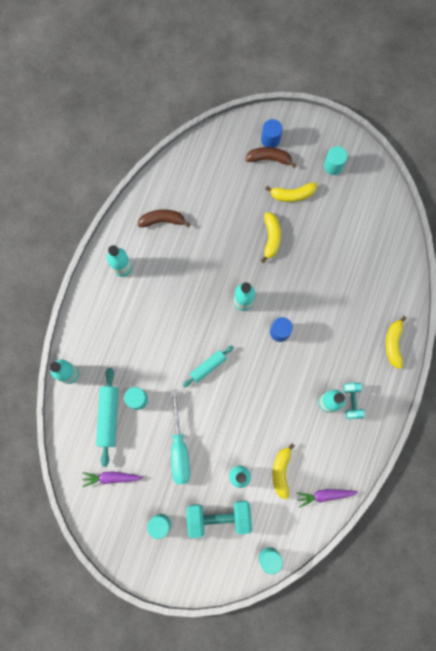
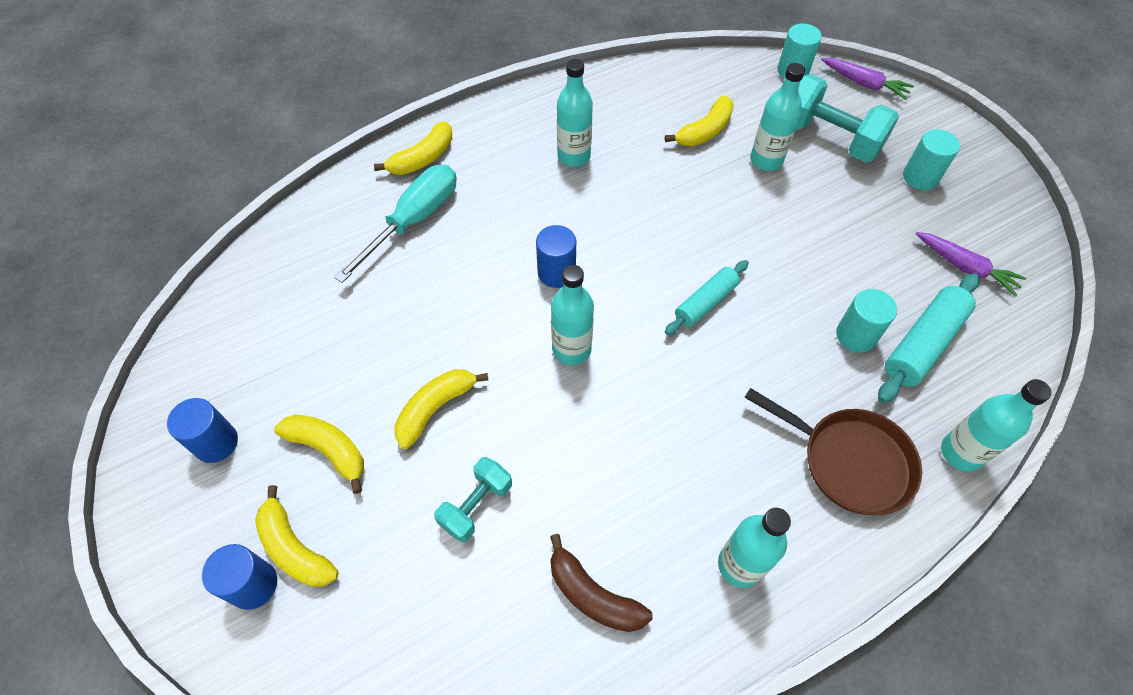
camera: 140 degrees left, 20 degrees down
turquoise screwdriver [171,389,190,485] -> turquoise screwdriver moved to [334,165,457,283]
turquoise rolling pin [183,346,234,387] -> turquoise rolling pin turned 45 degrees counterclockwise [665,260,749,335]
brown banana [245,147,297,168] -> yellow banana [255,485,338,587]
purple carrot [297,489,358,508] -> purple carrot moved to [821,58,914,100]
turquoise cylinder [324,146,348,175] -> blue cylinder [167,398,238,463]
turquoise dumbbell [343,383,365,419] -> turquoise dumbbell moved to [434,457,512,542]
none -> brown pan [744,388,922,515]

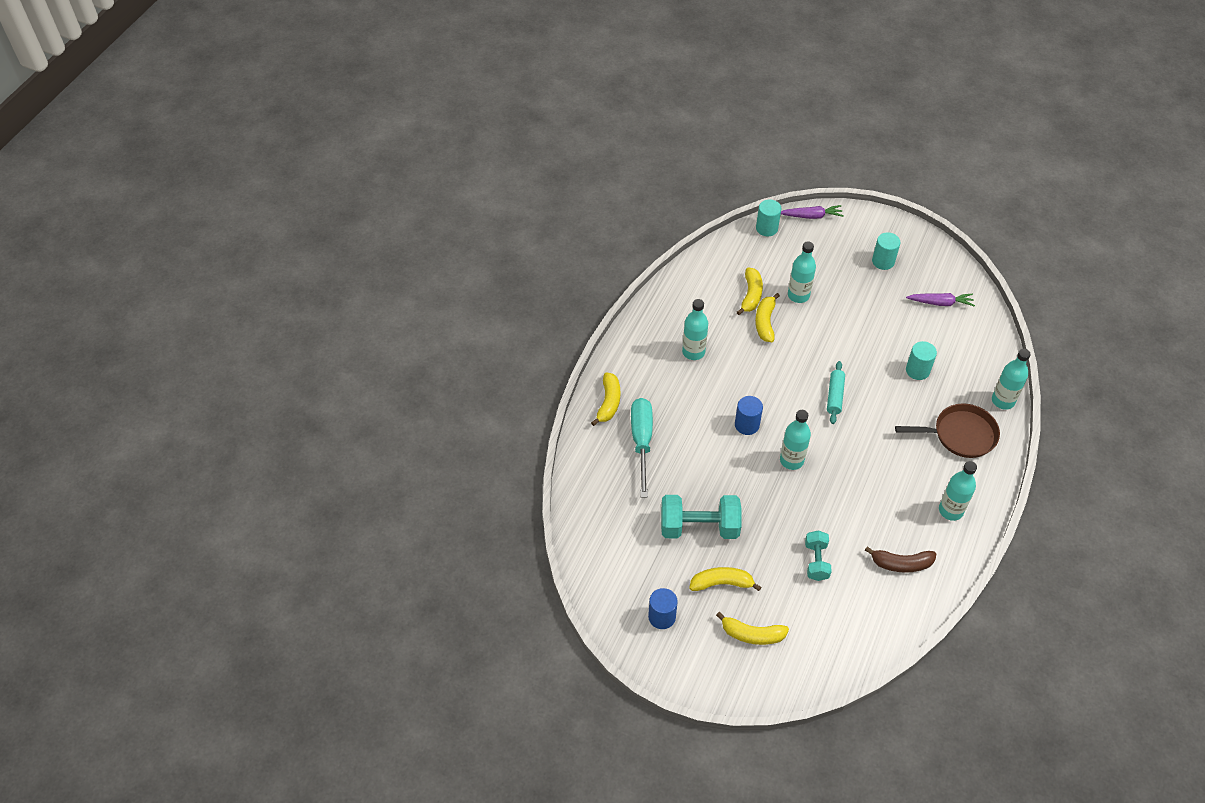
camera: 35 degrees left, 5 degrees down
blue cylinder [202,544,277,610] -> none
yellow banana [395,369,488,449] -> yellow banana moved to [755,293,780,342]
turquoise dumbbell [796,74,899,162] -> turquoise dumbbell moved to [661,495,741,539]
turquoise rolling pin [878,273,979,403] -> none

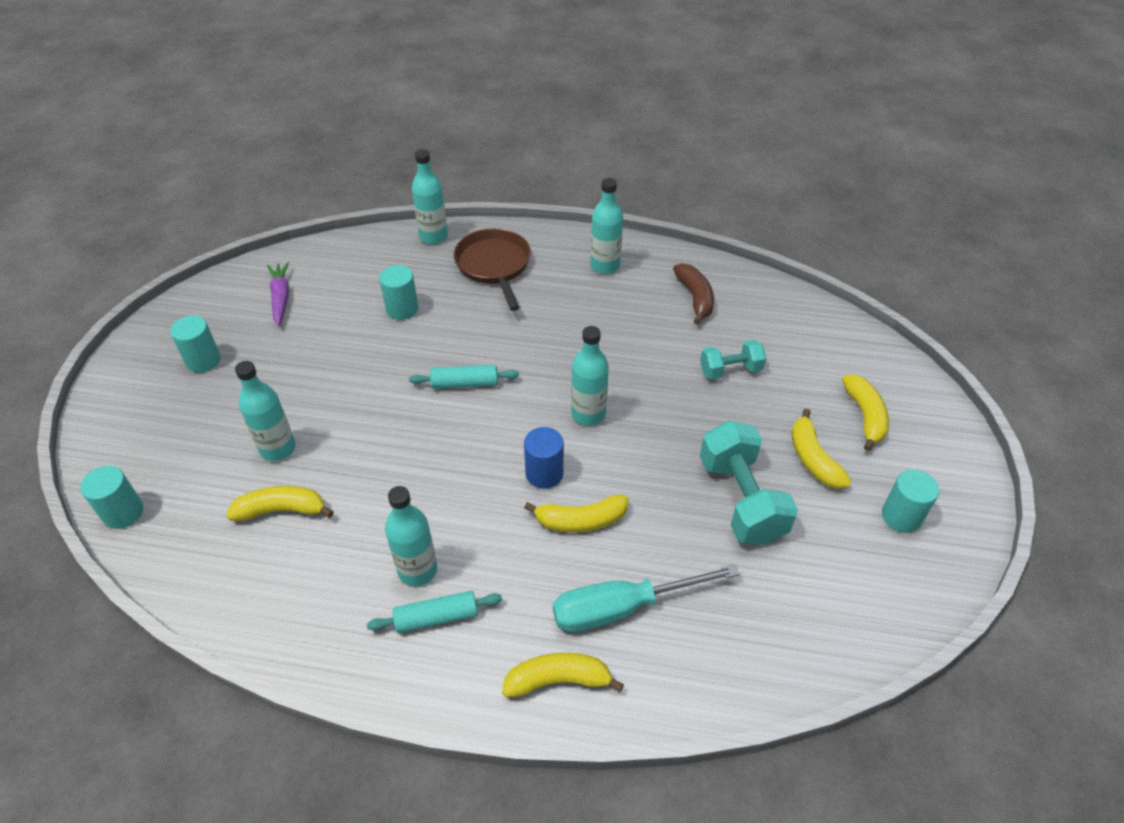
camera: 105 degrees left, 5 degrees down
blue cylinder [648,588,678,629] -> turquoise cylinder [882,469,939,533]
yellow banana [755,293,780,342] -> yellow banana moved to [524,495,629,533]
purple carrot [781,205,843,219] -> none
none -> turquoise rolling pin [367,591,502,633]

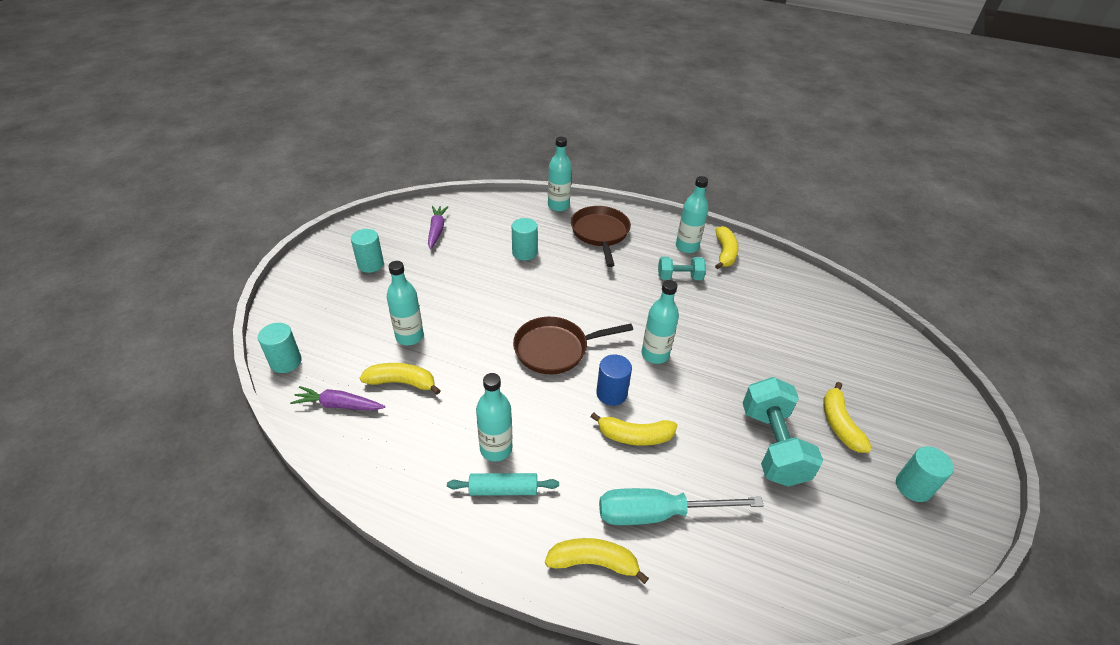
camera: 10 degrees right, 5 degrees down
turquoise rolling pin [409,365,519,389] -> none
brown banana [673,263,714,325] -> none
turquoise dumbbell [700,339,766,380] -> turquoise dumbbell moved to [658,257,706,280]
yellow banana [842,375,889,451] -> yellow banana moved to [715,226,739,269]
none -> purple carrot [290,386,385,410]
none -> brown pan [513,317,633,374]

